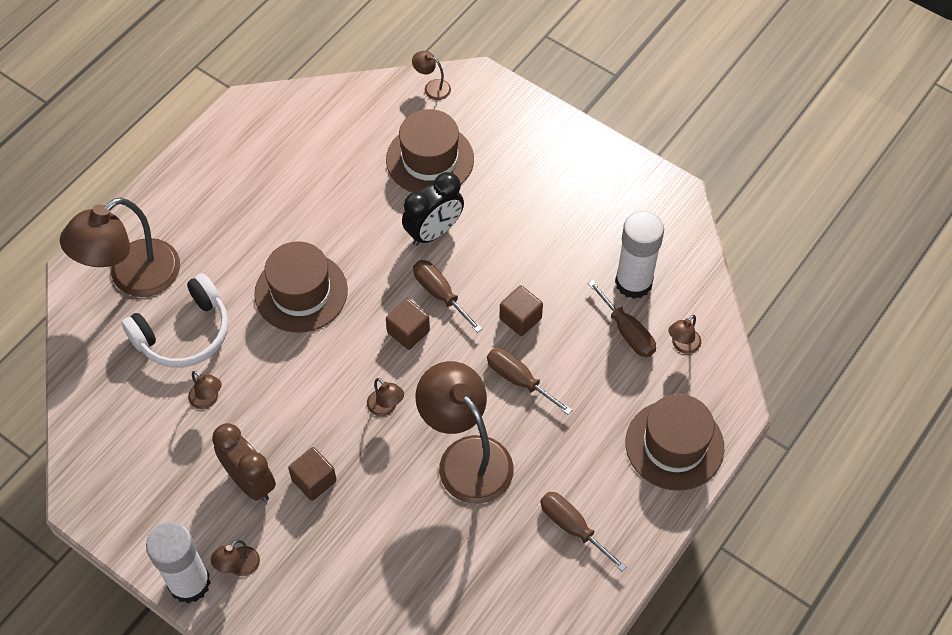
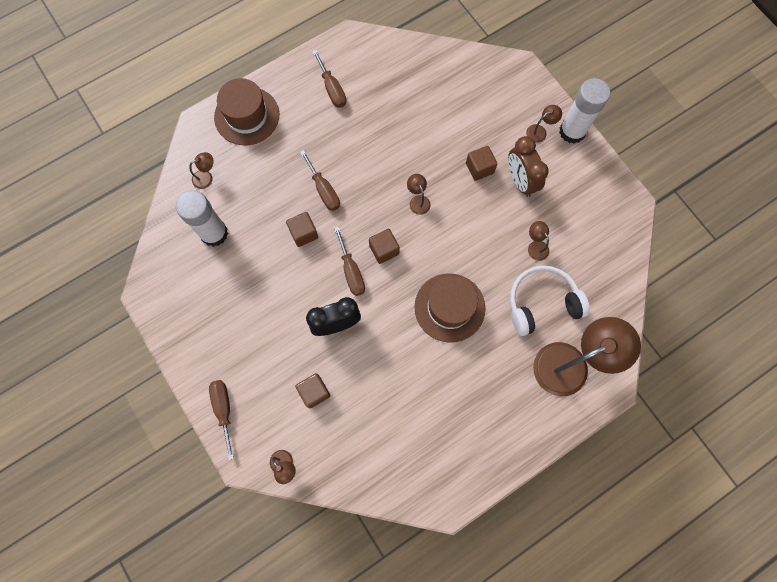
camera: 160 degrees left, 15 degrees up
brown hat [386,109,474,193] -> brown cube [295,373,330,408]
brown lamp [416,361,514,504] -> none
brown screwdriver [588,280,656,357] -> brown screwdriver moved to [209,380,234,460]

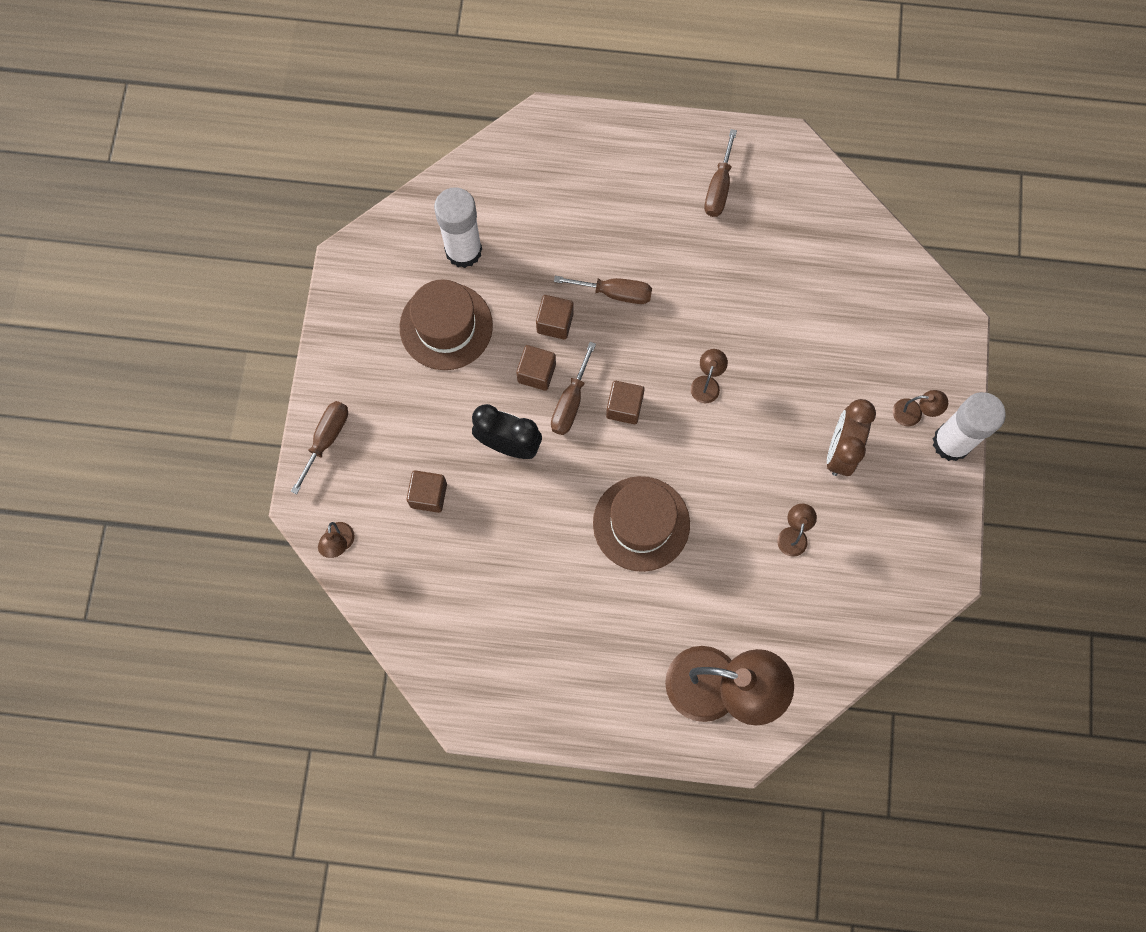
camera: 40 degrees right, 0 degrees up
brown lamp [189,152,213,189] -> none
brown hat [214,78,279,145] -> brown hat moved to [399,279,493,370]
brown screwdriver [300,150,340,211] -> brown screwdriver turned 90 degrees counterclockwise [554,276,652,304]
brown cube [466,146,497,181] -> brown cube moved to [516,345,556,391]
white headphones [510,265,590,336] -> none

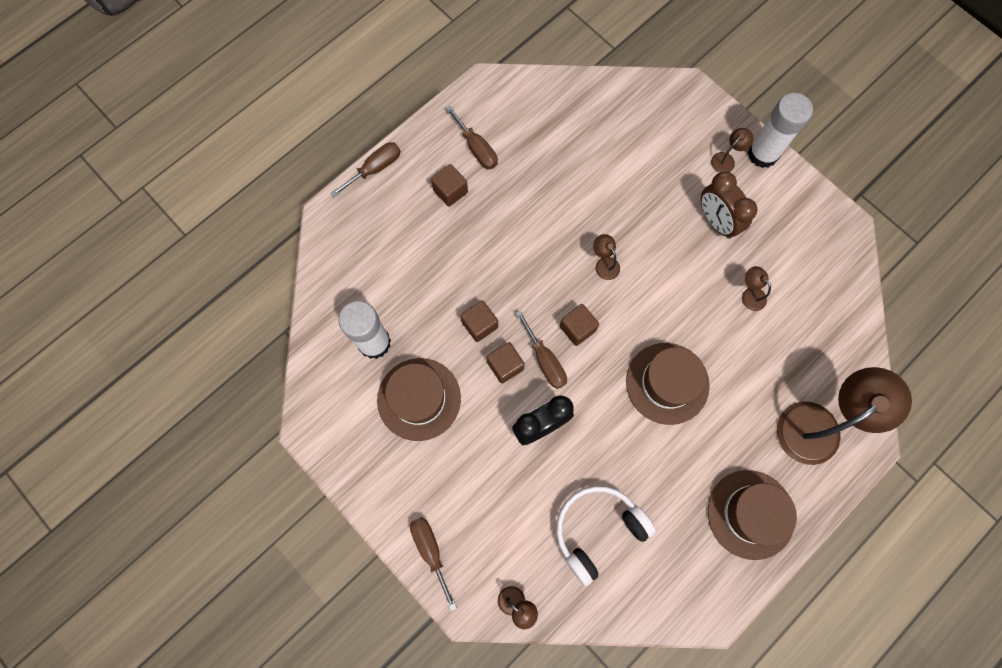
camera: 50 degrees left, 0 degrees up
brown cube [406,470,447,513] -> brown cube moved to [431,164,468,207]
brown screwdriver [554,276,652,304] -> brown screwdriver moved to [331,142,401,197]
none -> white headphones [556,486,656,586]
none -> brown hat [708,470,797,560]

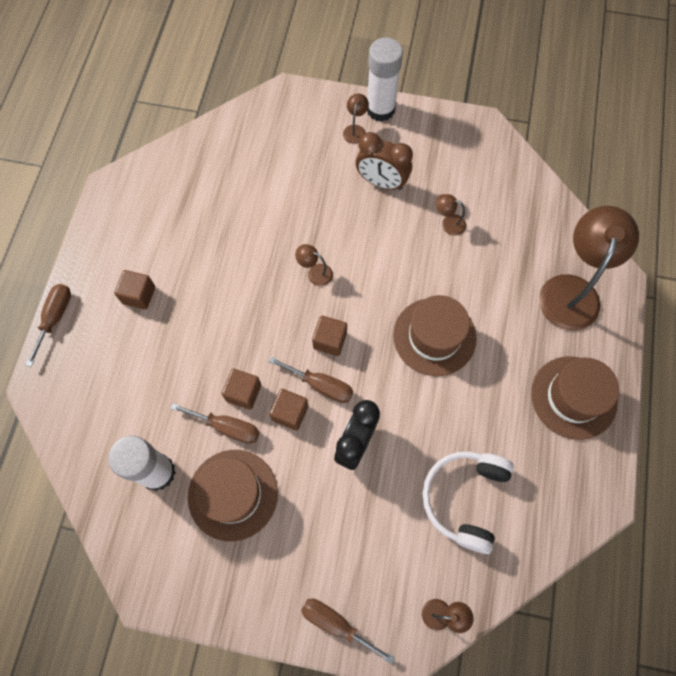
camera: 35 degrees left, 5 degrees down
brown screwdriver [446,105,498,169] -> brown screwdriver moved to [171,403,259,444]

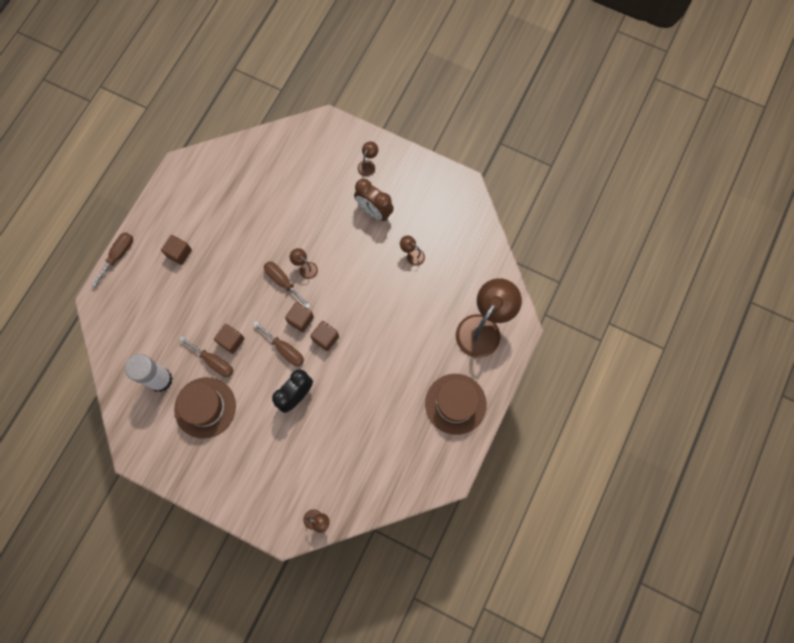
camera: 15 degrees right, 5 degrees up
brown cube [269,389,308,431] -> brown cube moved to [310,321,339,351]
brown screwdriver [301,599,395,664] -> brown screwdriver moved to [264,261,311,308]
white glue stick [367,37,403,121] -> none
brown hat [393,295,477,376] -> none
white headphones [422,451,514,554] -> none

